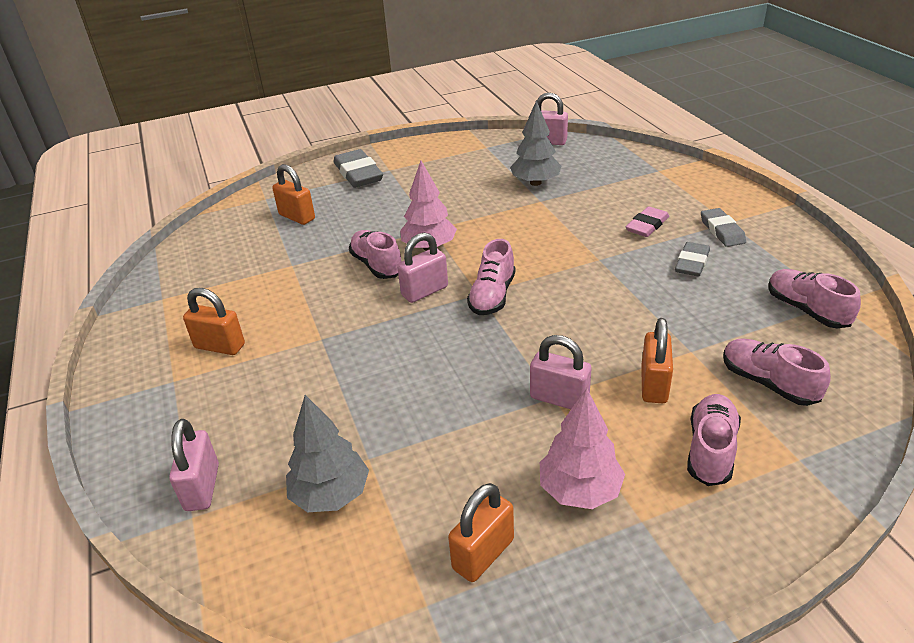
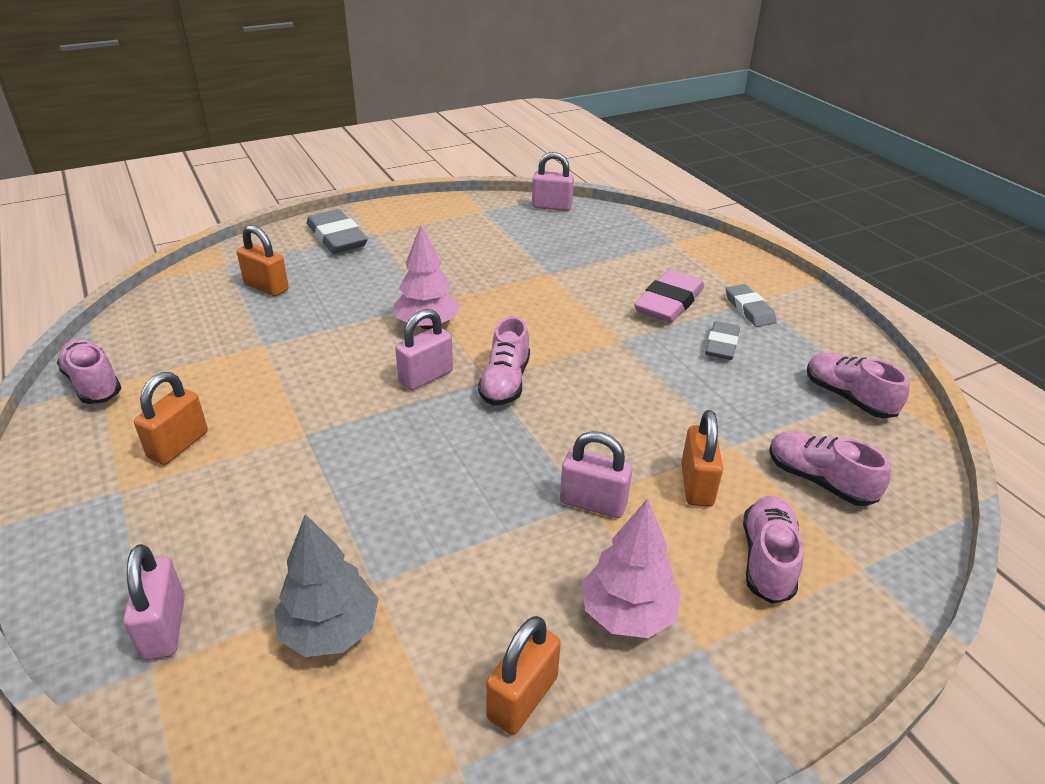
camera: 10 degrees left, 0 degrees up
orange padlock [183,288,245,355] -> orange padlock turned 75 degrees counterclockwise [134,372,208,465]
pink shoe [349,230,402,279] -> pink shoe moved to [56,339,121,404]
grey tree [510,101,561,186] -> none
pink eraser [626,206,669,237] -> pink eraser [634,269,704,323], size x1.57

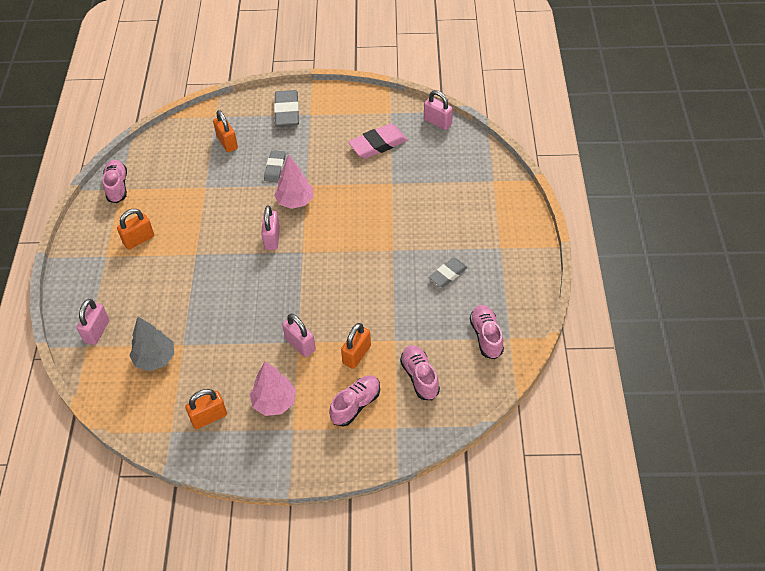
camera: 30 degrees right, 15 degrees up
pink padlock [395,309,453,390] -> pink padlock turned 75 degrees counterclockwise [261,205,280,250]
pink shoe [478,316,530,406] -> none
pink eraser [634,269,704,323] -> pink eraser moved to [348,124,408,159]
grey eraser [726,284,776,327] -> grey eraser moved to [264,150,285,182]

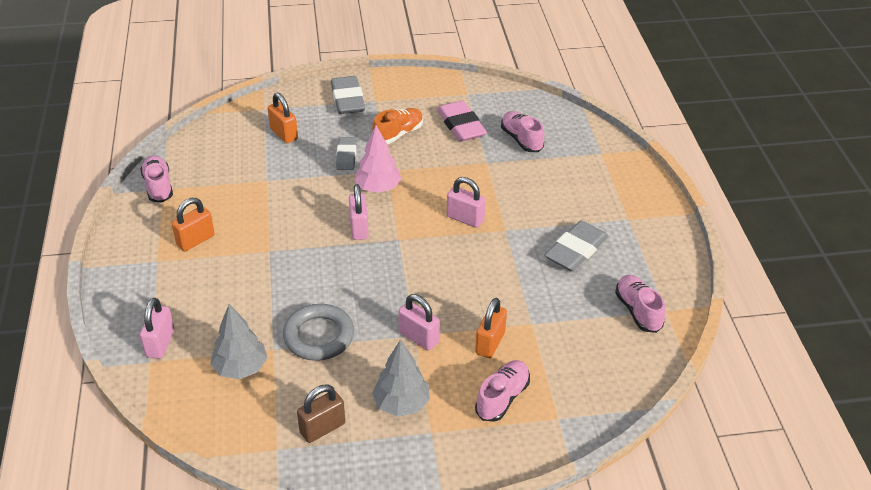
camera: 10 degrees left, 10 degrees down
orange padlock [185,389,227,429] -> brown padlock [297,385,345,443]
pink tree [250,362,296,416] -> grey tree [372,340,430,417]
pink eraser [348,124,408,159] -> pink eraser turned 75 degrees counterclockwise [437,101,487,142]
pink shoe [400,345,440,400] -> pink shoe moved to [501,111,544,152]
pink padlock [424,90,453,130] -> pink padlock moved to [447,177,486,228]
grey eraser [429,258,468,287] -> grey eraser [544,221,608,271], size x1.57
none -> grey ring [283,304,354,361]
none -> orange shoe [372,108,423,144]

